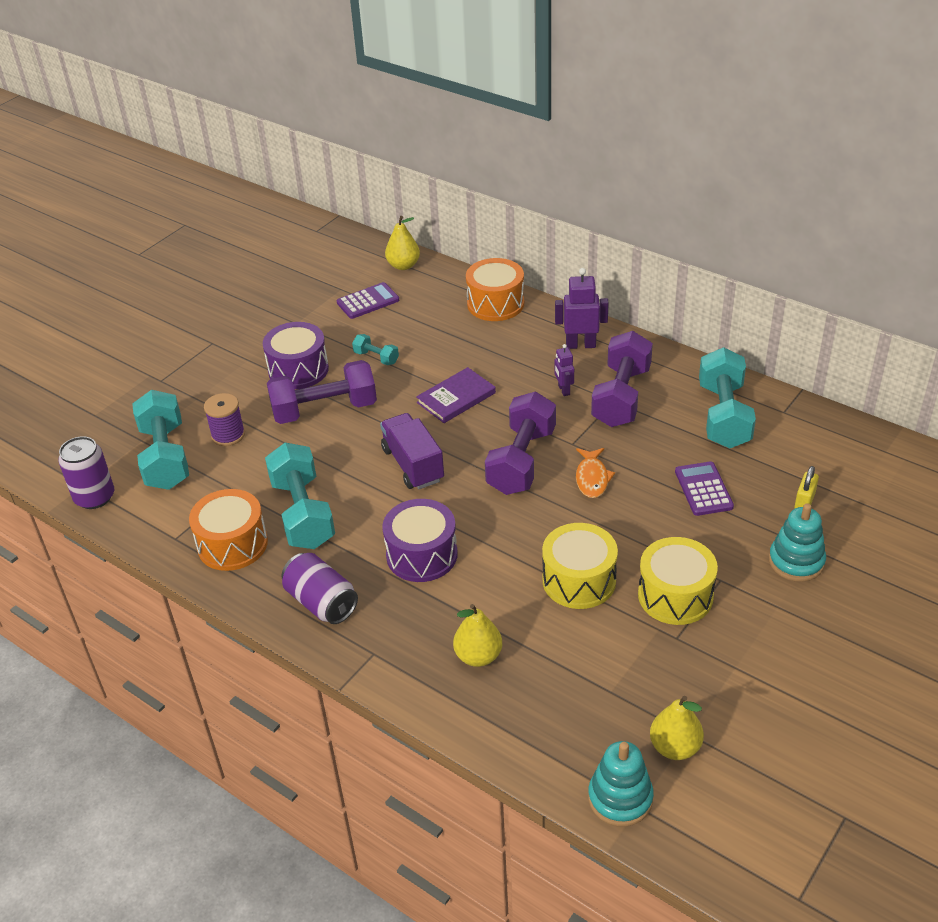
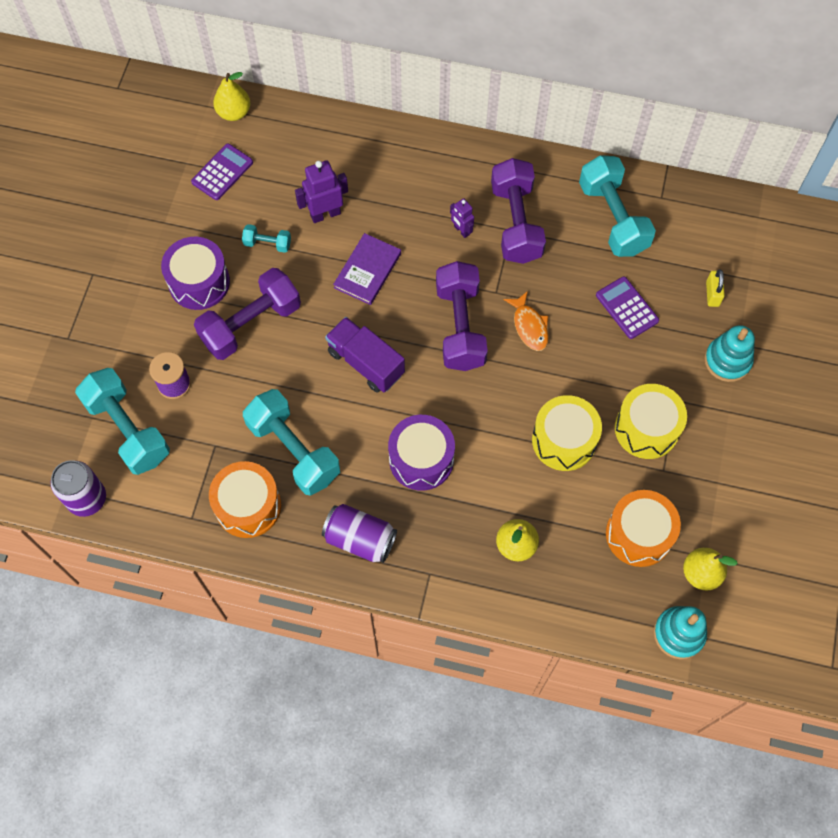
camera: 25 degrees left, 25 degrees up
orange drum [466,258,524,321] -> orange drum moved to [606,490,681,567]
purple robot [555,268,609,349] -> purple robot moved to [295,160,348,223]

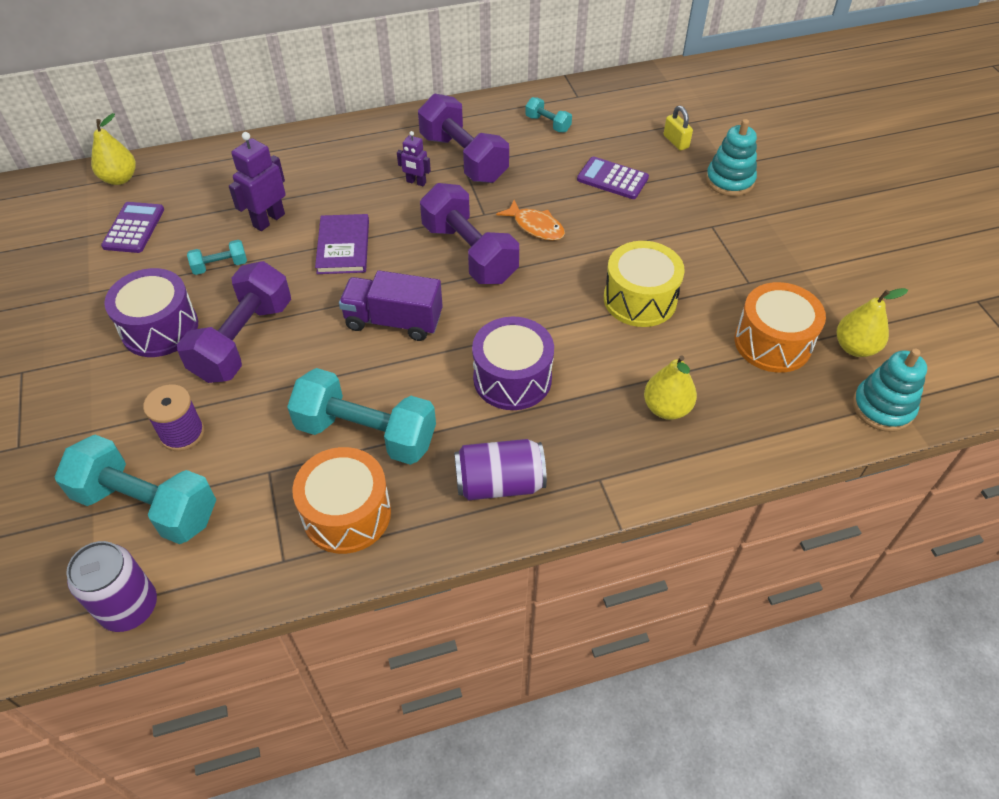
camera: 30 degrees left, 15 degrees down
turquoise dumbbell [579,155,656,257] -> turquoise dumbbell [525,97,572,132], size x0.46
yellow drum [615,384,687,459] -> none

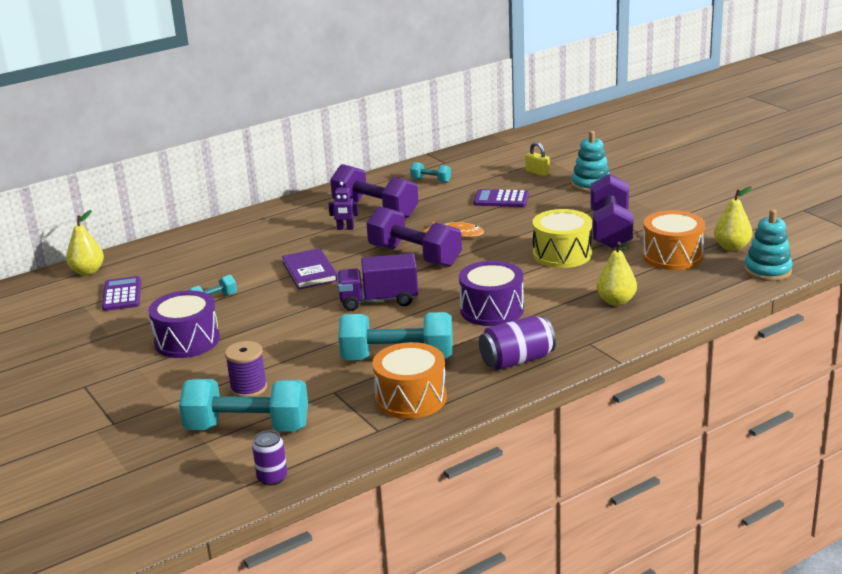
camera: 15 degrees left, 25 degrees down
purple can [67,541,157,632] -> purple can [252,430,287,485], size x0.63
purple dumbbell [177,261,291,383] -> purple dumbbell moved to [590,174,634,249]
purple robot [229,132,286,231] -> none

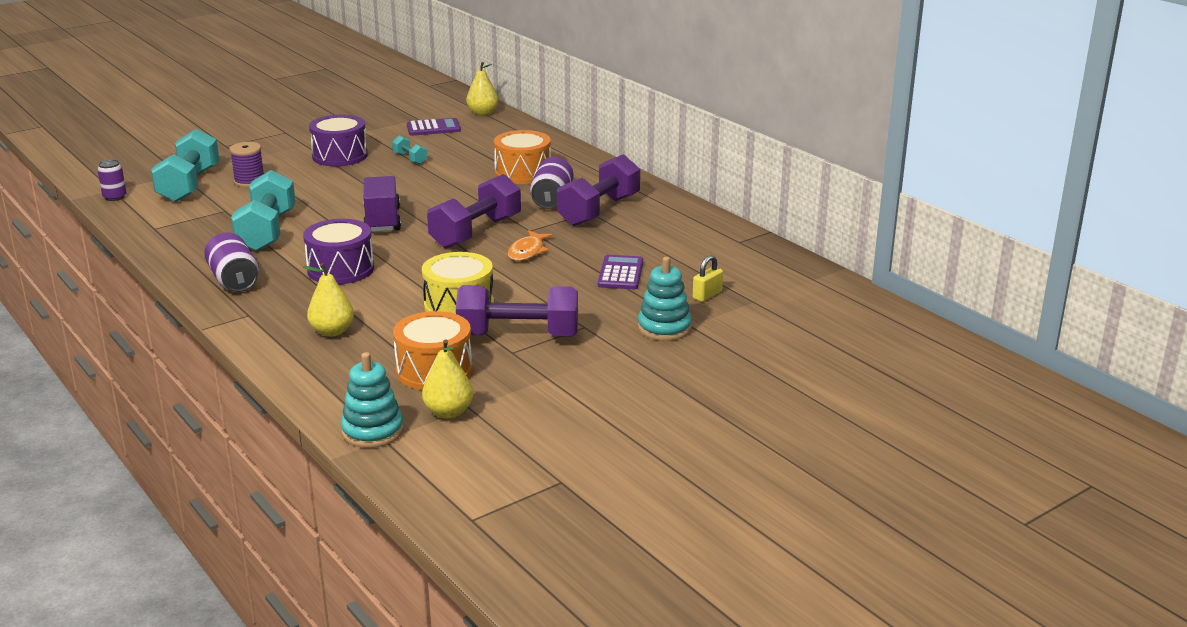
camera: 85 degrees right, 0 degrees up
purple book [282,248,338,289] -> none
purple robot [329,182,358,230] -> purple can [530,157,574,209]
orange drum [372,342,447,419] -> orange drum moved to [494,130,551,184]
turquoise dumbbell [410,162,451,183] -> none

